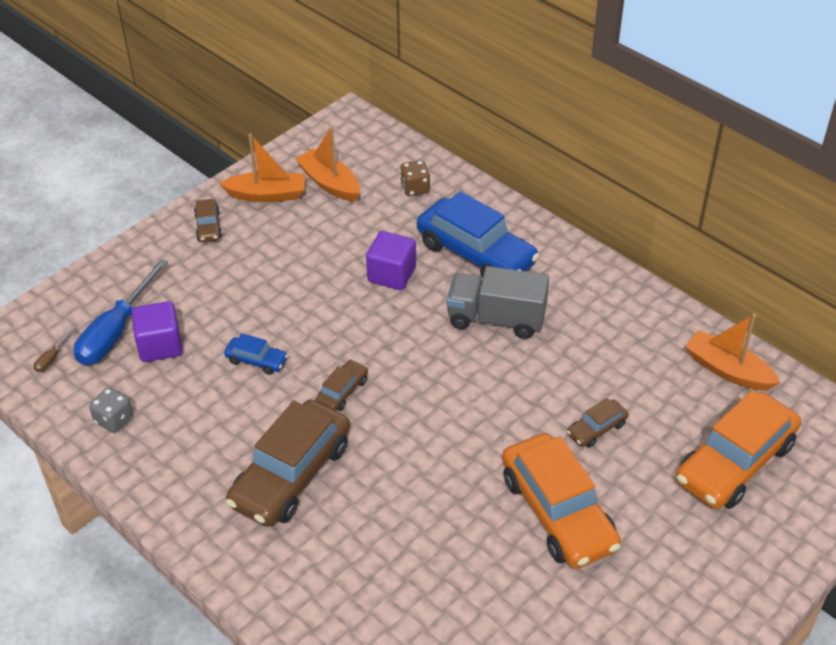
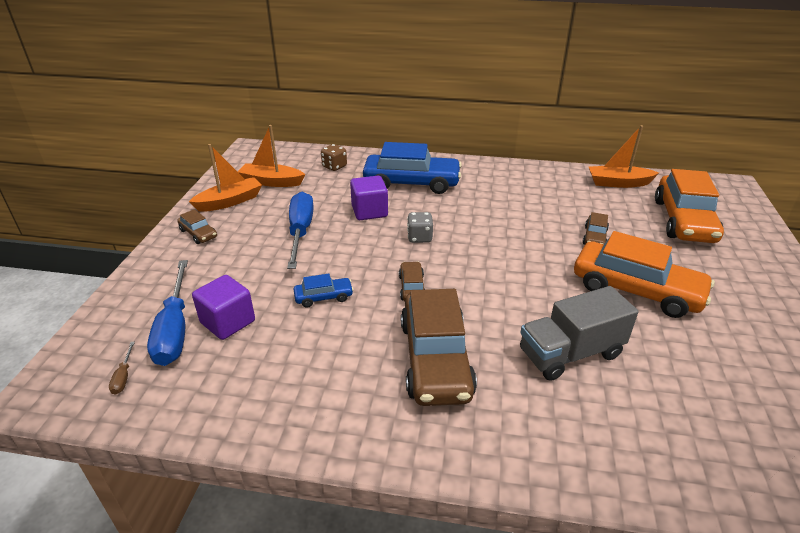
camera: 35 degrees left, 10 degrees down
grey dice [89,387,133,433] -> grey dice moved to [407,212,433,243]
grey truck [447,266,549,339] -> grey truck moved to [520,286,638,381]
none -> blue screwdriver [287,192,314,269]

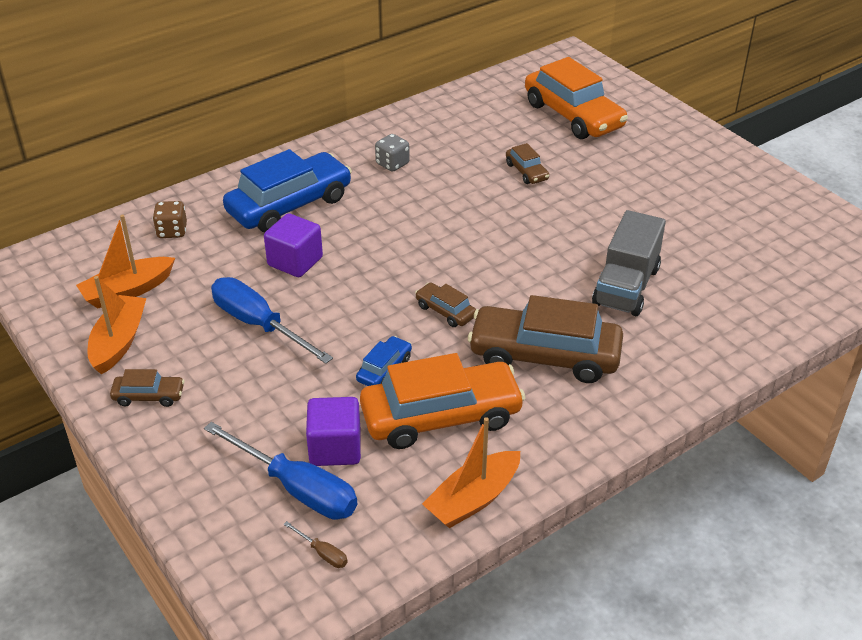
camera: 45 degrees left, 5 degrees up
brown car [401,289,477,406] -> brown car turned 150 degrees clockwise [468,295,623,383]
grey dice [407,212,433,243] -> grey dice moved to [375,134,410,172]
orange car [574,231,715,318] -> orange car moved to [360,353,526,449]
orange boat [589,125,659,188] -> orange boat moved to [422,417,520,528]

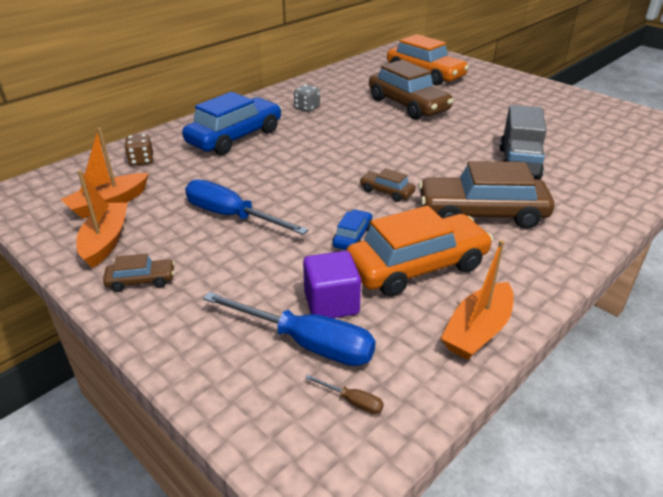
camera: 10 degrees left, 5 degrees down
purple cube [264,213,323,277] -> none
brown car [506,143,549,184] -> brown car [369,60,454,119], size x2.19

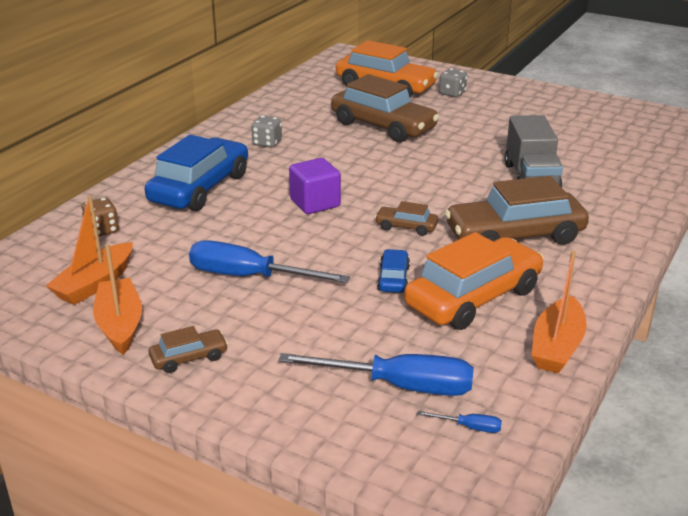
camera: 15 degrees left, 5 degrees down
purple cube [303,251,361,318] -> purple cube moved to [289,158,341,214]
brown screwdriver [305,374,384,414] -> blue screwdriver [417,411,502,433]
none -> grey dice [439,68,467,97]

